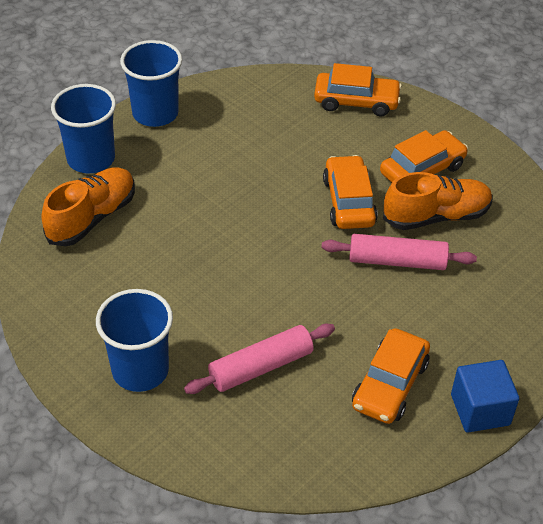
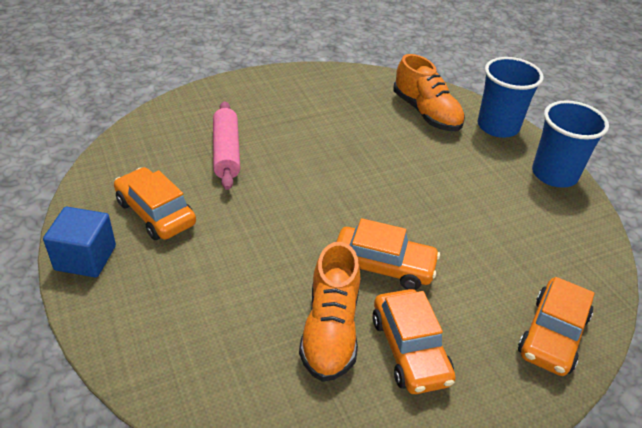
camera: 110 degrees right, 5 degrees down
blue cup [96,289,173,392] -> none
pink rolling pin [321,234,477,270] -> none

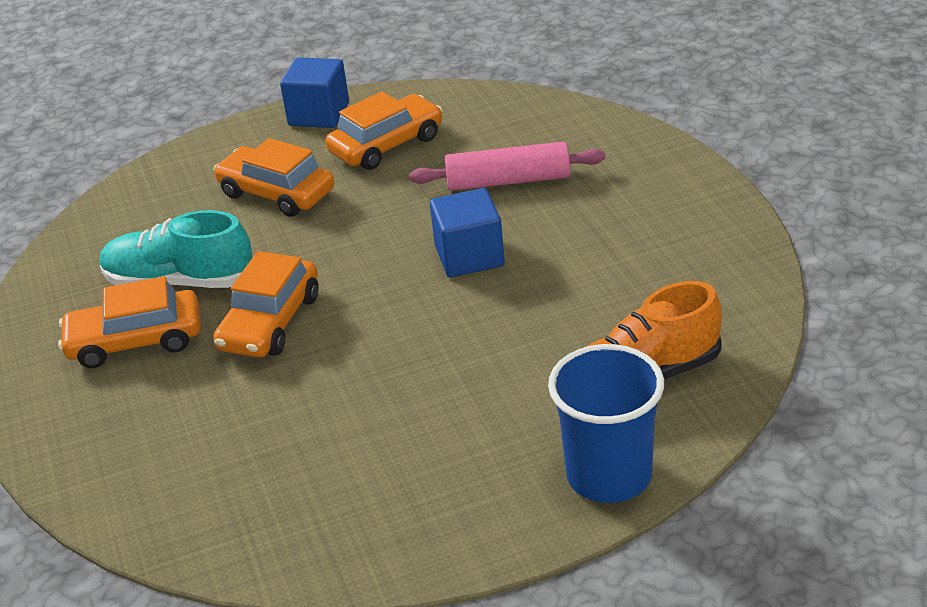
camera: 100 degrees right, 5 degrees down
orange shoe [299,242,360,382] -> turquoise shoe [100,210,252,288]
orange car [518,277,594,376] -> orange car moved to [213,138,334,217]
blue cup [532,100,609,188] -> none
none -> blue cube [430,188,505,277]

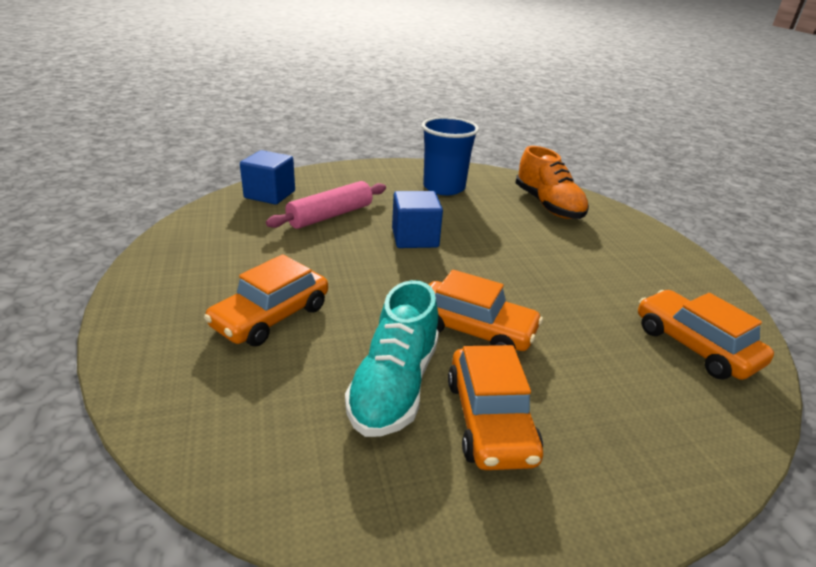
camera: 90 degrees left, 5 degrees down
blue cube [280,57,349,128] -> blue cube moved to [240,150,295,205]
orange car [325,91,442,170] -> orange car moved to [638,290,774,380]
pink rolling pin [409,141,605,191] -> pink rolling pin turned 45 degrees clockwise [266,181,386,229]
blue cup [548,344,664,503] -> blue cup moved to [421,117,479,195]

